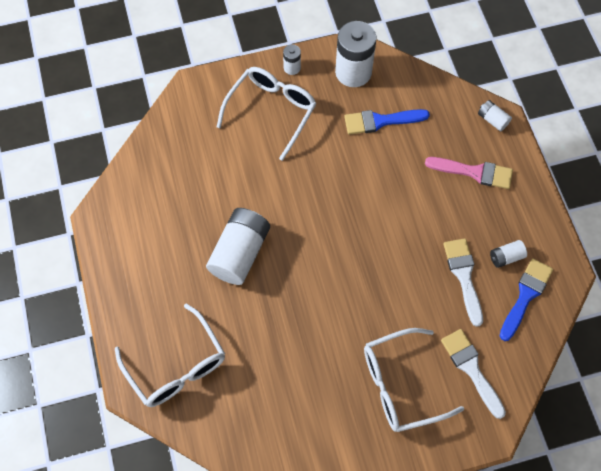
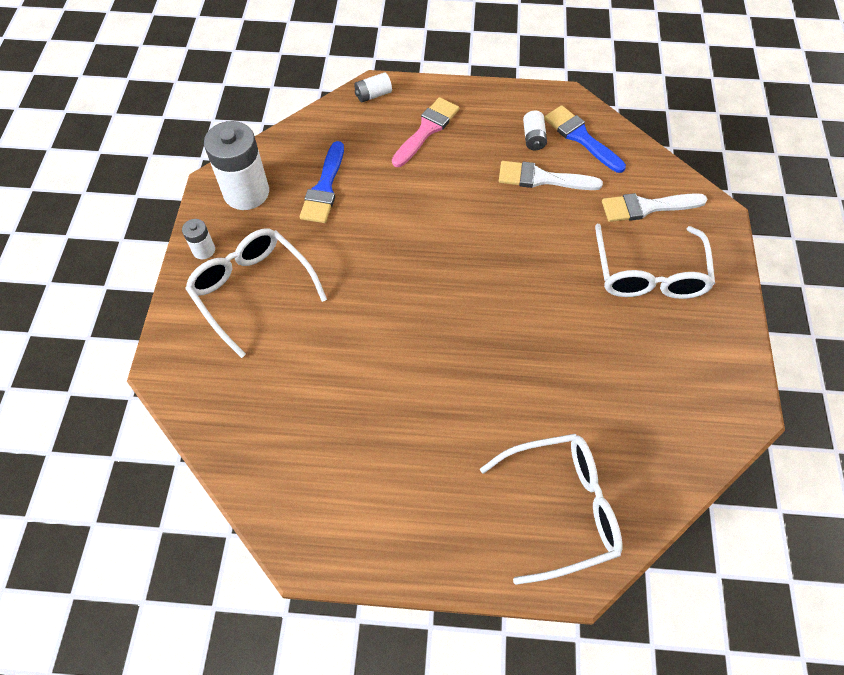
camera: 70 degrees left, 5 degrees down
white battery [206,208,270,285] -> none

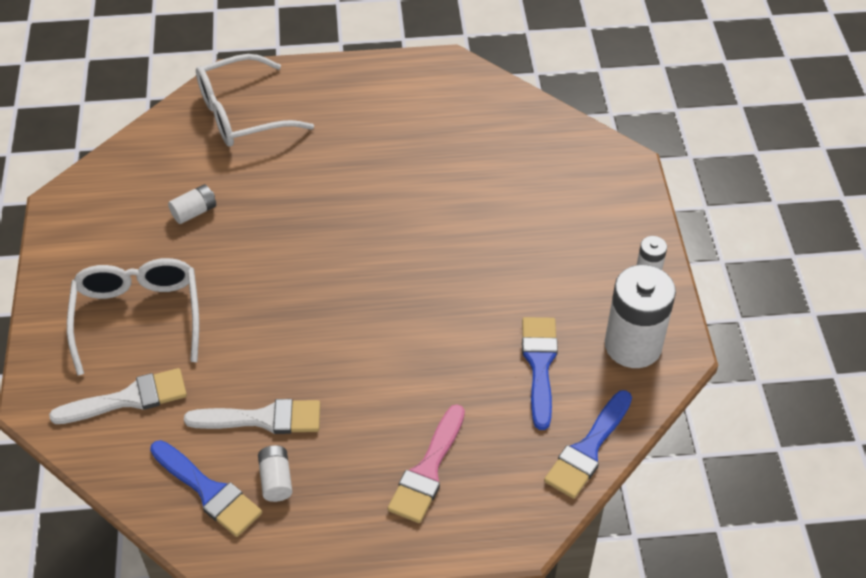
camera: 170 degrees right, 10 degrees down
white glasses [185,228,327,358] -> none
white battery [354,72,392,102] -> white battery moved to [168,184,216,224]
none -> blue brush [544,390,632,499]

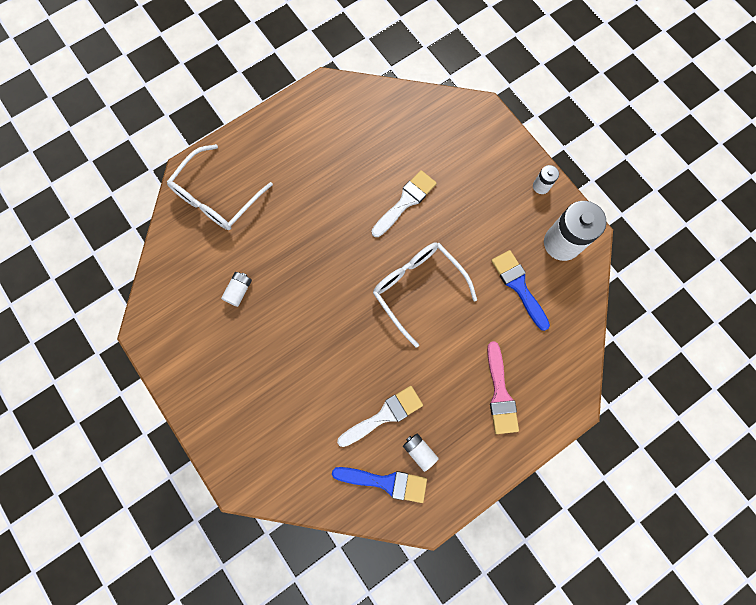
camera: 30 degrees left, 25 degrees up
white brush [49,368,187,424] -> white brush moved to [372,170,437,237]
white glasses [67,258,199,376] -> white glasses moved to [373,243,477,347]
blue brush [544,390,632,499] -> none

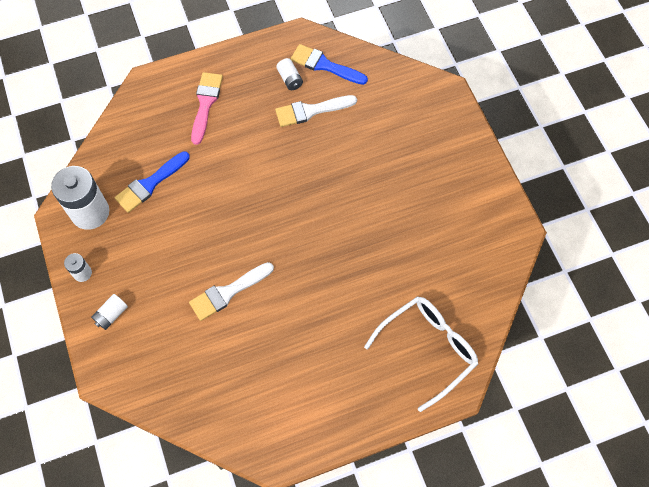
camera: 165 degrees left, 10 degrees down
white battery [221,272,252,307] -> white battery moved to [91,294,128,330]
white glasses [373,243,477,347] -> none
blue brush [491,250,550,331] -> blue brush turned 60 degrees clockwise [115,151,190,213]

